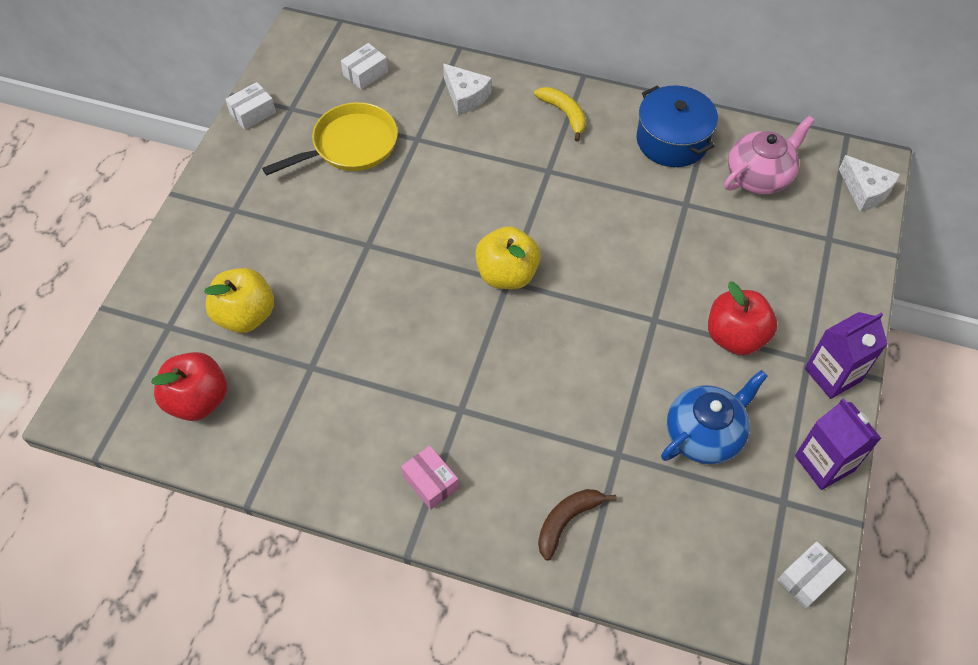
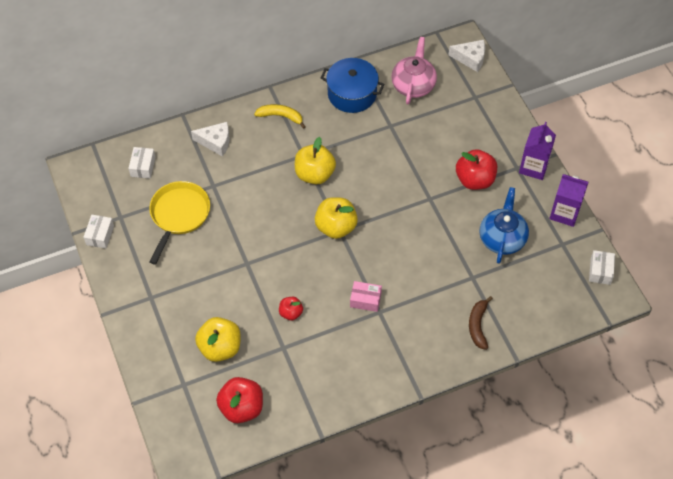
camera: 40 degrees left, 0 degrees up
pink box [401,446,459,510] -> pink box moved to [350,281,382,312]
none -> red apple [279,297,303,320]
none -> yellow apple [295,137,336,184]

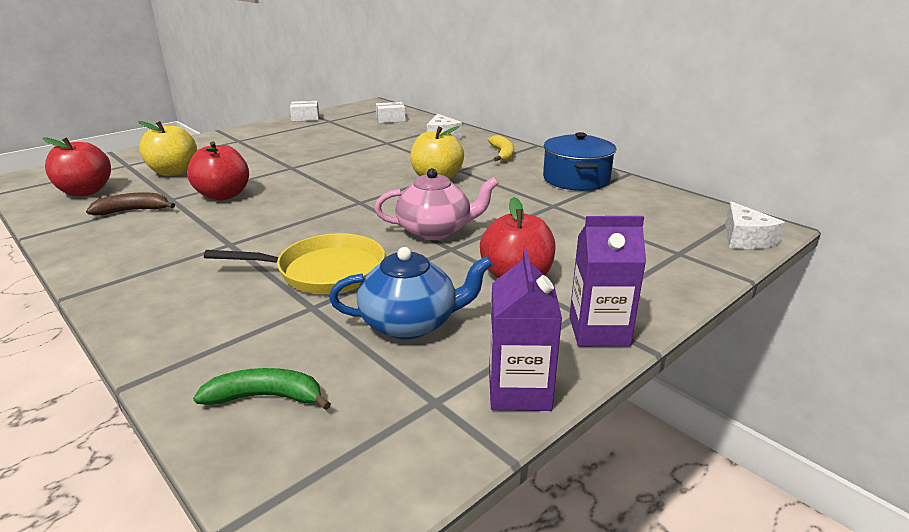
camera: 70 degrees right, 30 degrees down
yellow pan [149,181,210,264] -> yellow pan moved to [204,233,385,294]
red apple [279,297,303,320] -> red apple [187,141,249,200], size x1.81
yellow apple [315,197,358,239] -> none
pink box [350,281,382,312] -> none
pink teapot [391,37,437,105] -> pink teapot moved to [375,168,499,240]
brown banana [469,296,493,350] -> brown banana moved to [86,192,175,215]
white box [589,250,615,285] -> none
none -> green banana [193,368,331,410]

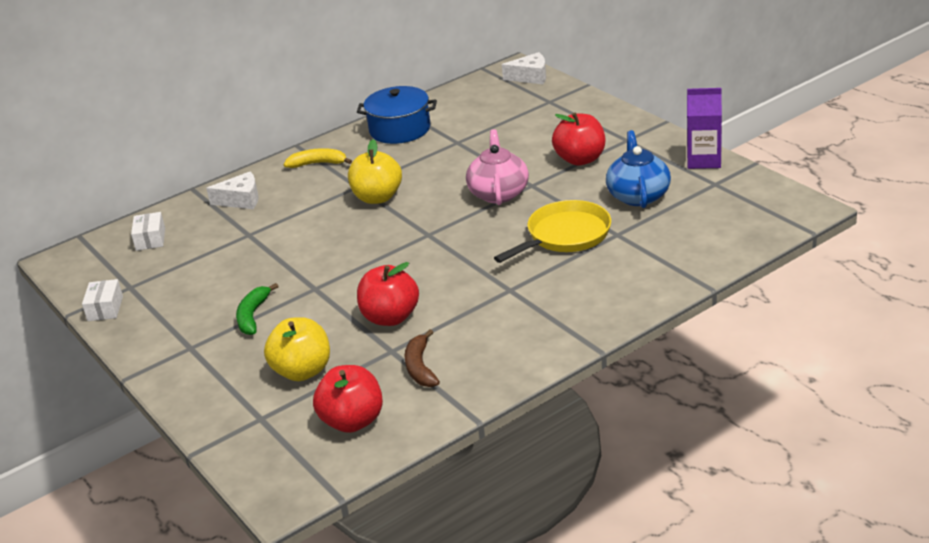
camera: 80 degrees left, 5 degrees up
green banana [193,368,331,410] -> green banana moved to [236,283,278,335]
yellow pan [204,233,385,294] -> yellow pan turned 45 degrees clockwise [494,200,611,263]
purple carton [569,216,646,347] -> none

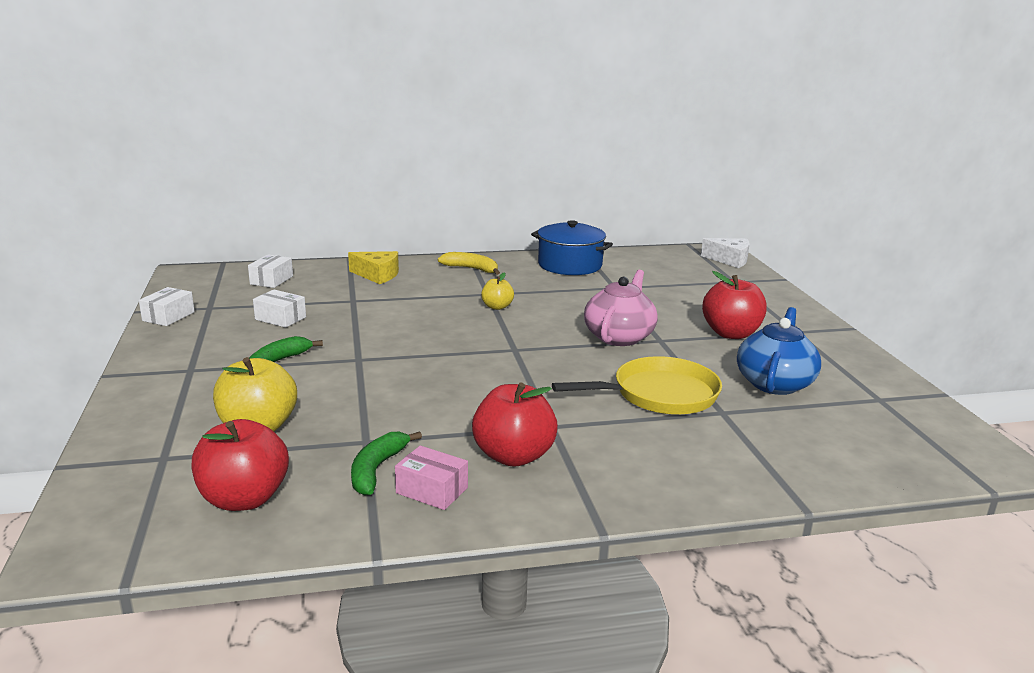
camera: 20 degrees right, 10 degrees down
white cheese [206,171,258,209] -> yellow cheese [348,251,399,284]
yellow apple [348,139,402,204] -> yellow apple [481,272,514,310], size x0.55
red apple [357,262,419,326] -> red apple moved to [472,382,558,467]
brown banana [405,329,440,387] -> green banana [351,431,422,495]
purple carton [687,88,722,169] -> none
none -> white box [253,290,306,328]
none -> pink box [395,446,468,510]

